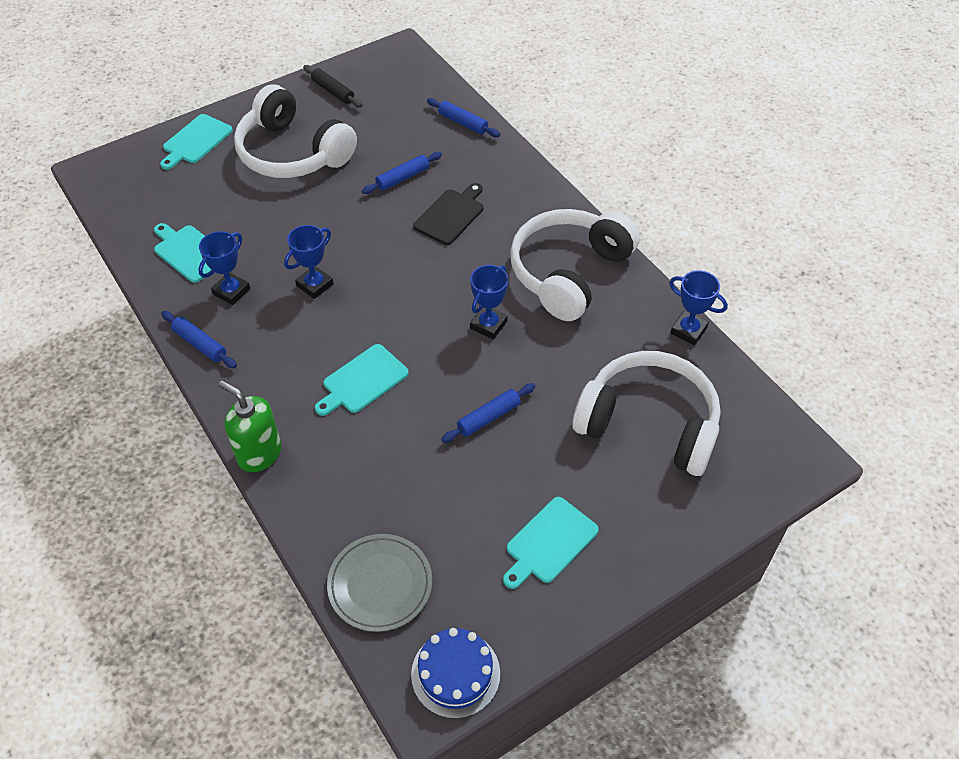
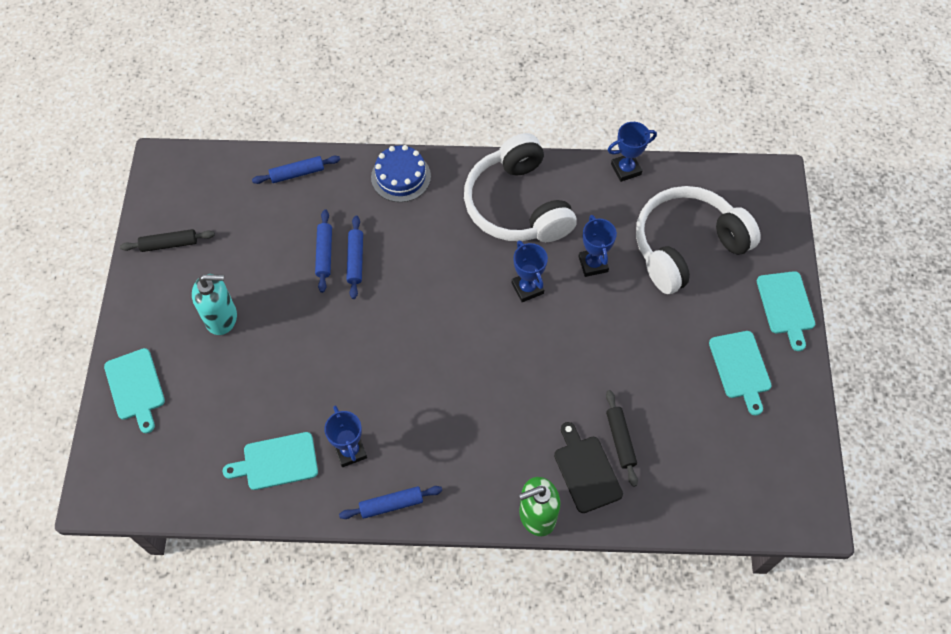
camera: 55 degrees left, 10 degrees up
white headphones [234,84,357,178] -> turquoise soap dispenser [192,274,237,335]
blue trophy [284,225,334,299] -> blue trophy moved to [578,215,617,277]
turquoise cutting board [315,344,409,416] -> turquoise cutting board moved to [757,271,815,351]
grey plate [327,534,432,632] -> none
blue cake [411,628,500,719] -> blue cake moved to [371,145,431,202]
black cutting board [413,183,483,245] -> black cutting board moved to [554,422,623,513]
blue rolling pin [441,383,535,443] -> blue rolling pin moved to [346,216,363,299]
none -> black rolling pin [606,390,638,487]

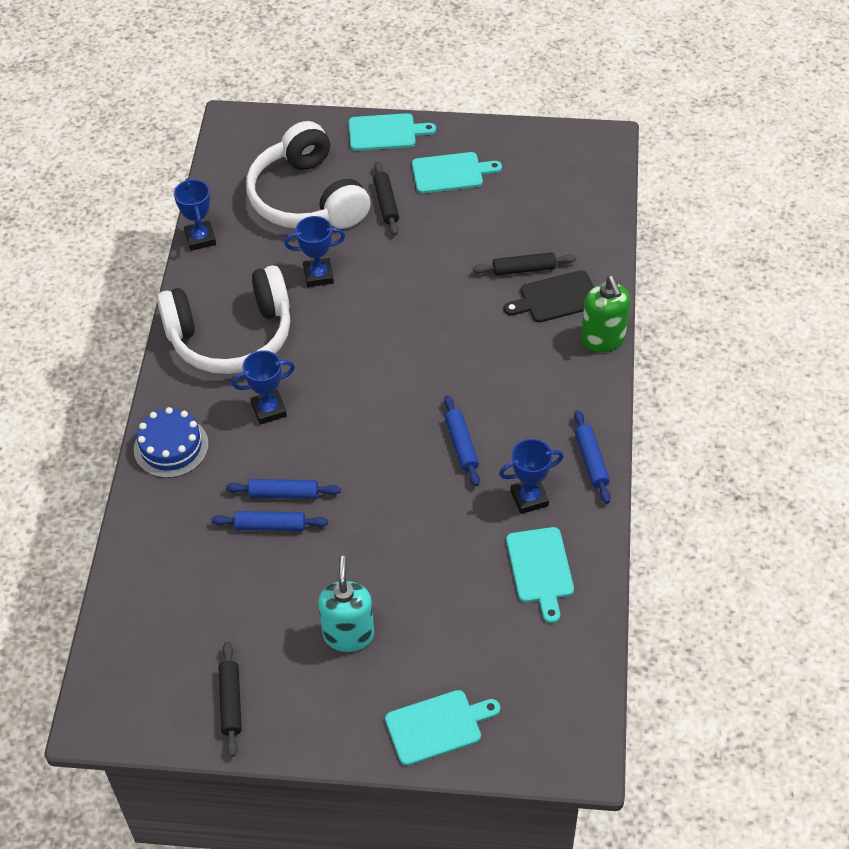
camera: 85 degrees left, 10 degrees down
blue rolling pin [252,156,340,184] -> blue rolling pin moved to [444,395,480,486]
blue trophy [512,240,548,302] -> blue trophy moved to [232,350,295,425]
none -> black rolling pin [373,162,399,236]

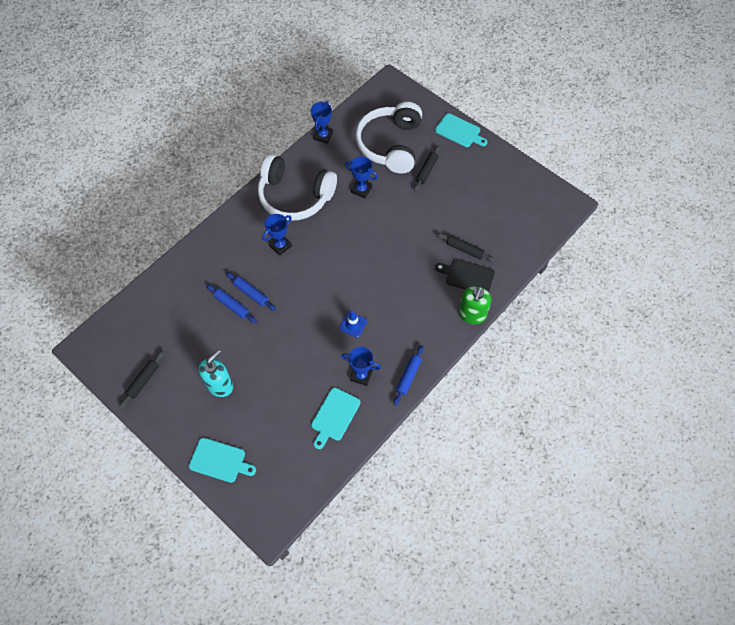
camera: 35 degrees right, 10 degrees up
blue cake [134,407,209,478] -> none
blue trophy [232,350,295,425] -> blue trophy turned 60 degrees counterclockwise [262,214,292,256]
turquoise cutting board [412,152,502,193] -> none
blue rolling pin [444,395,480,486] -> blue traffic cone [339,311,367,337]

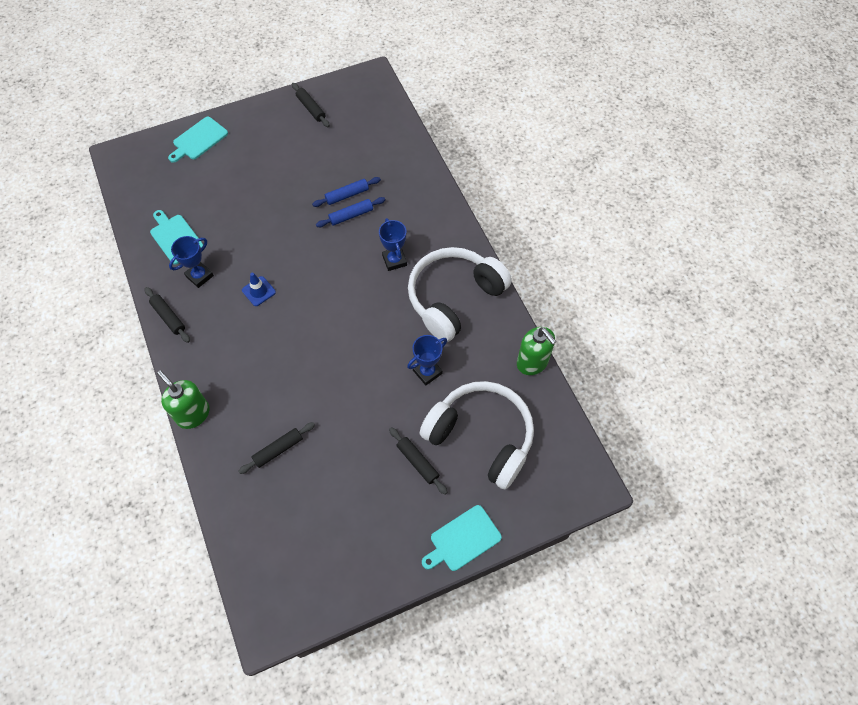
camera: 115 degrees right, 0 degrees up
turquoise soap dispenser [199,349,233,397] -> none
blue trophy [311,101,333,144] -> green soap dispenser [517,327,557,375]
blue rolling pin [394,345,424,406] -> black rolling pin [144,287,190,343]
black cutting board [435,258,495,292] -> none

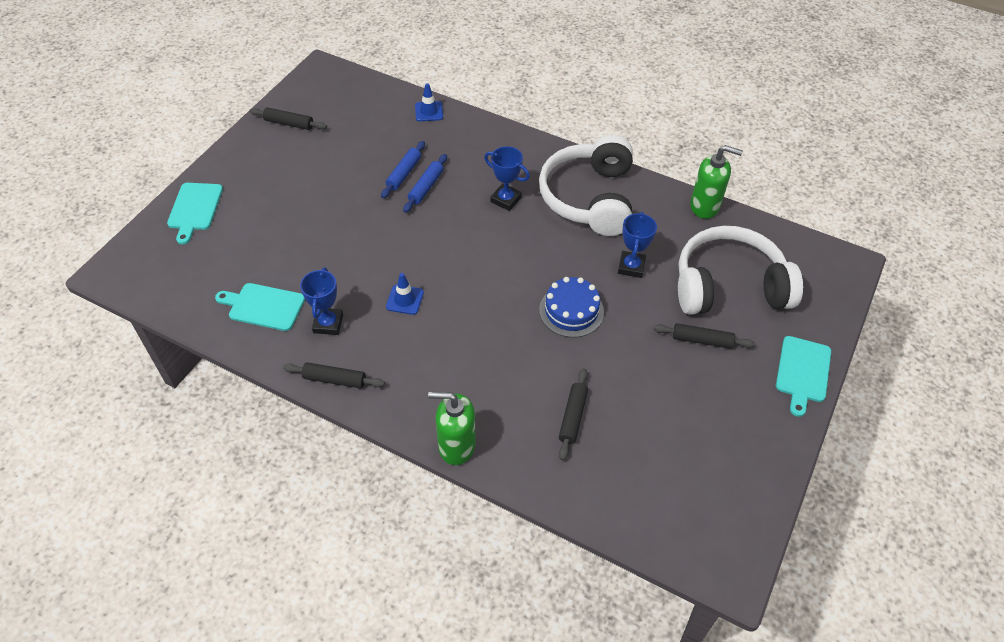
camera: 40 degrees left, 10 degrees down
none -> blue traffic cone [415,83,443,121]
none -> blue cake [539,277,604,338]

